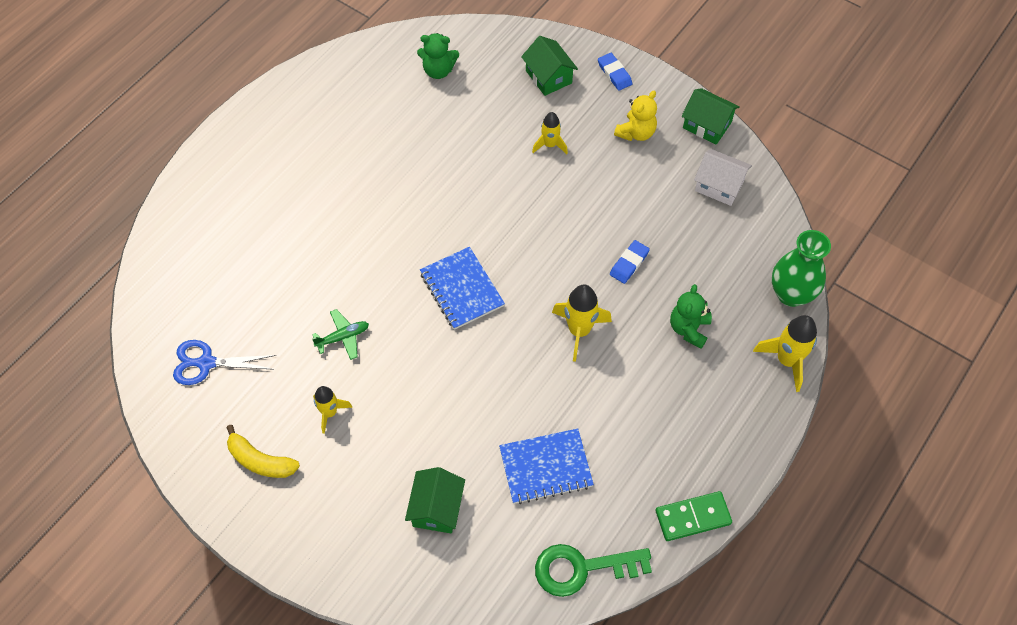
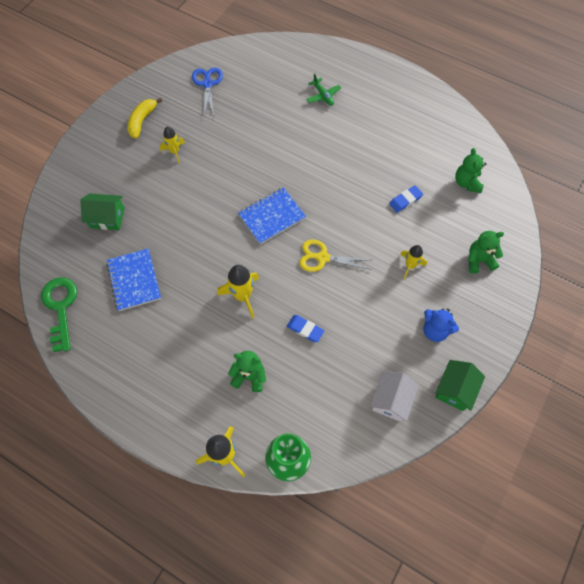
camera: 85 degrees right, 5 degrees up
green plane [312,309,369,360] -> green plane moved to [306,73,341,106]
green house [521,36,578,96] -> green teddy bear [468,231,504,274]
blue eraser [598,53,632,91] -> blue eraser moved to [389,185,423,213]
yellow teddy bear [614,91,657,141] -> blue teddy bear [423,309,459,342]
green domino [656,491,732,541] -> none
none -> yellow scissors [299,240,372,272]

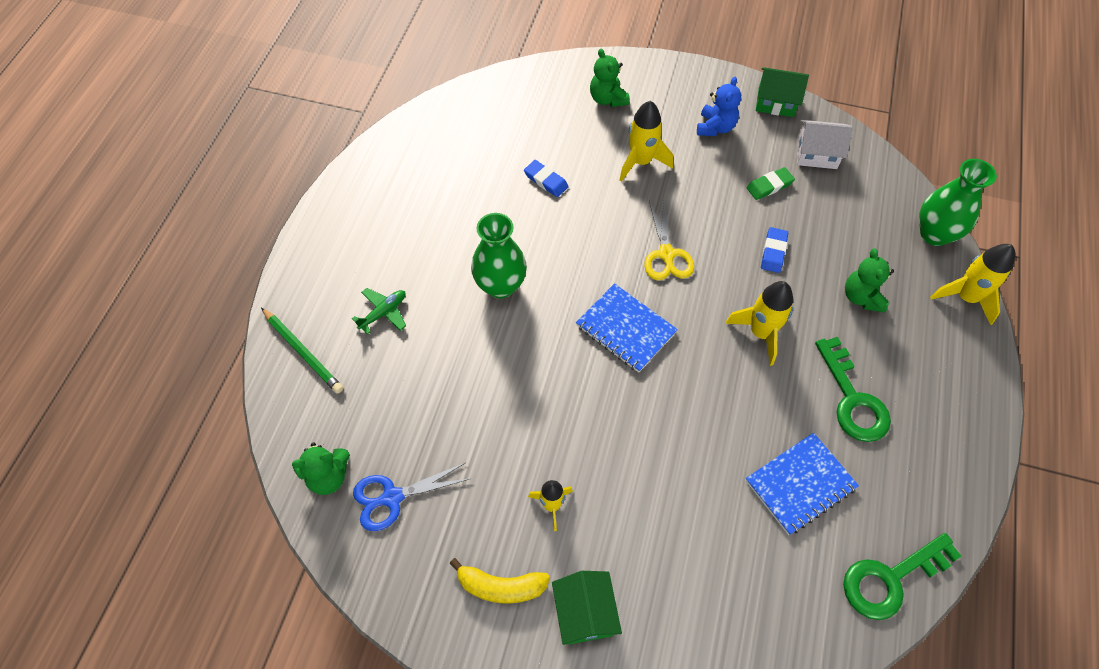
camera: 105 degrees left, 5 degrees down
green house [80,193,125,230] -> green house moved to [552,571,622,645]
yellow rocket [400,245,427,279] -> yellow rocket [619,101,673,182], size x1.57
green teddy bear [455,148,487,193] -> green teddy bear moved to [292,442,350,495]
none -> green pencil [261,307,343,394]
none -> green vase [471,213,527,299]
none -> green eraser [746,167,795,200]
none -> green key [815,337,891,442]

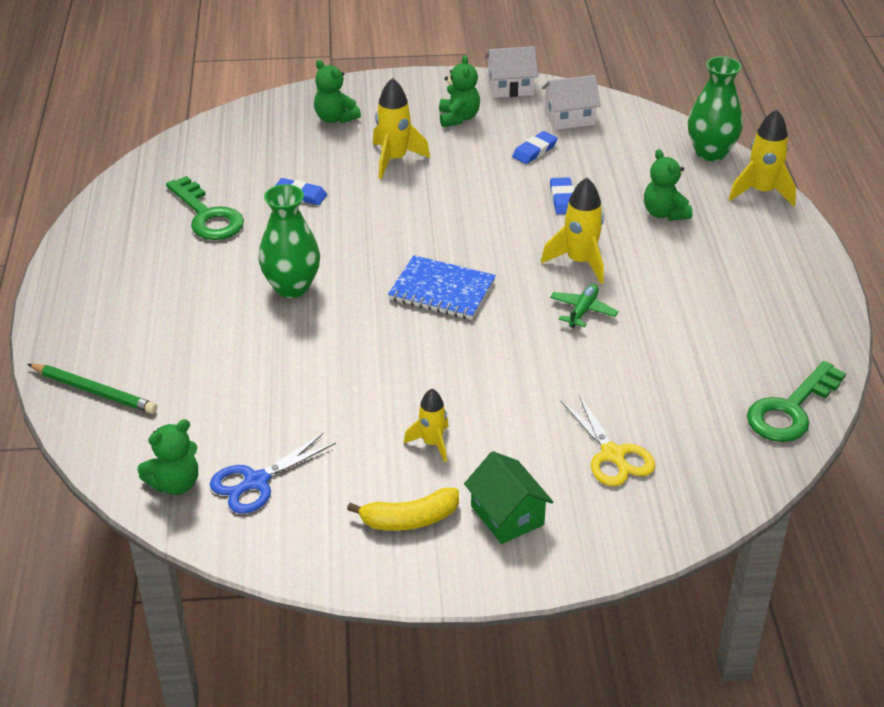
camera: 20 degrees left, 20 degrees down
green plane [352,288,406,335] -> green plane moved to [550,284,618,328]
yellow scissors [644,200,694,281] -> yellow scissors moved to [561,393,656,486]
blue teddy bear [697,77,741,136] -> green teddy bear [439,55,480,127]
blue notebook [745,433,859,535] -> none
green eraser [746,167,795,200] -> blue eraser [512,131,558,164]
green house [756,67,809,117] -> white house [485,46,538,98]
green key [815,337,891,442] -> green key moved to [166,176,244,240]

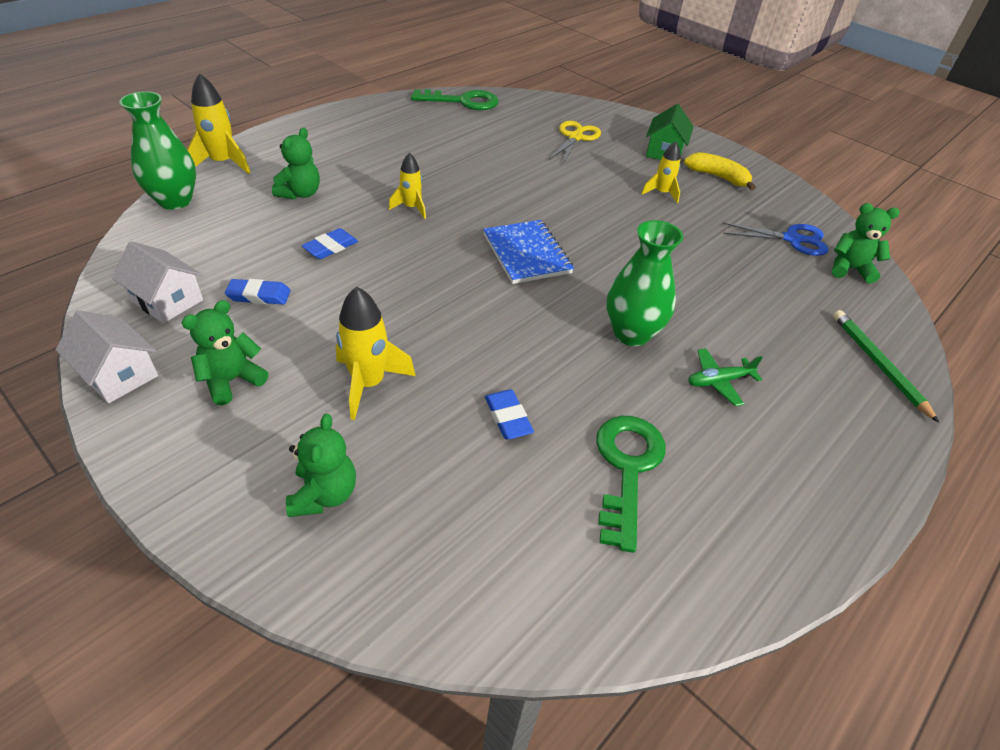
camera: 135 degrees left, 5 degrees up
yellow rocket [541,177,604,284] -> yellow rocket [389,153,426,219], size x0.64
green plane [550,284,618,328] -> green plane moved to [688,348,763,406]

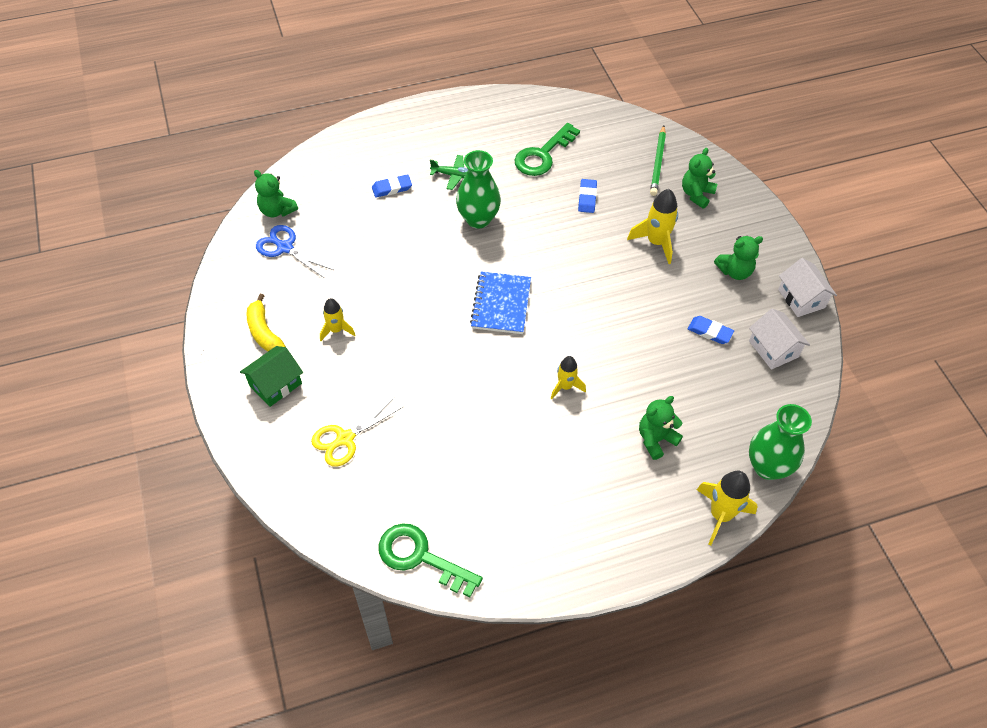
camera: 150 degrees left, 10 degrees up
blue eraser [301,228,358,259] -> blue eraser moved to [372,174,412,198]
green pencil [833,310,939,423] -> green pencil moved to [650,125,666,196]

